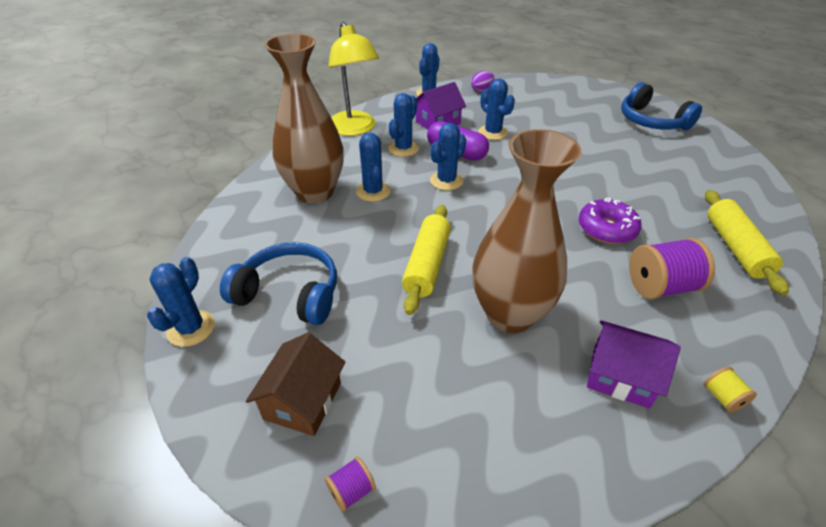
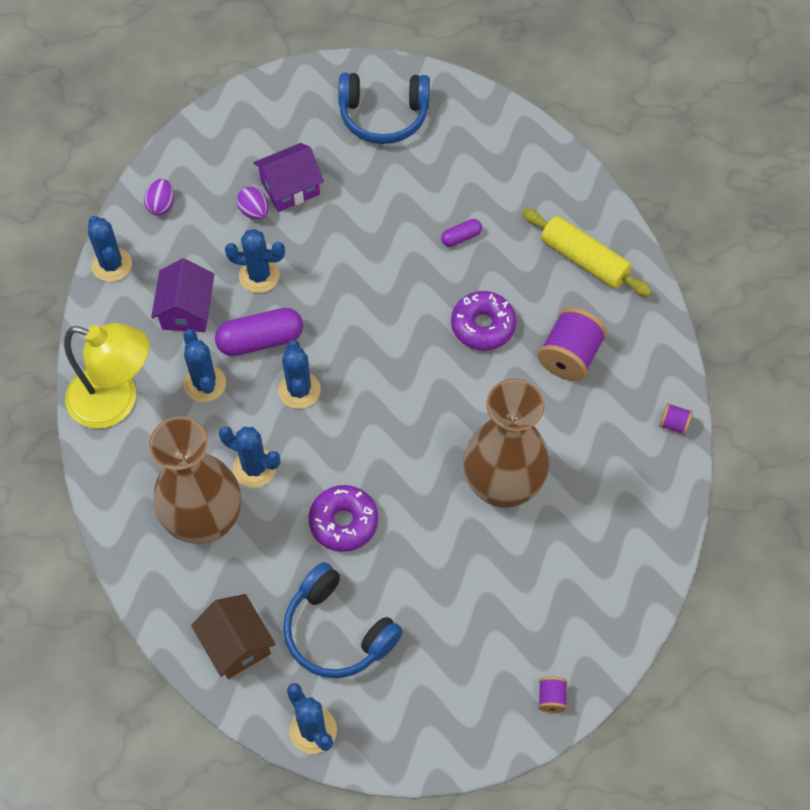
camera: 50 degrees left, 20 degrees up
blue headphones [220,242,337,325] -> blue headphones turned 105 degrees counterclockwise [283,562,403,678]
brown house [246,333,346,436] -> brown house moved to [191,594,276,679]
yellow rolling pin [402,205,451,315] -> none
purple house [587,320,681,408] -> purple house moved to [253,143,324,212]
yellow spool [704,367,757,413] -> purple spool [659,403,693,435]
none -> purple egg [237,187,269,220]
none -> purple donut [309,485,378,552]
none -> purple capsule [441,219,482,247]

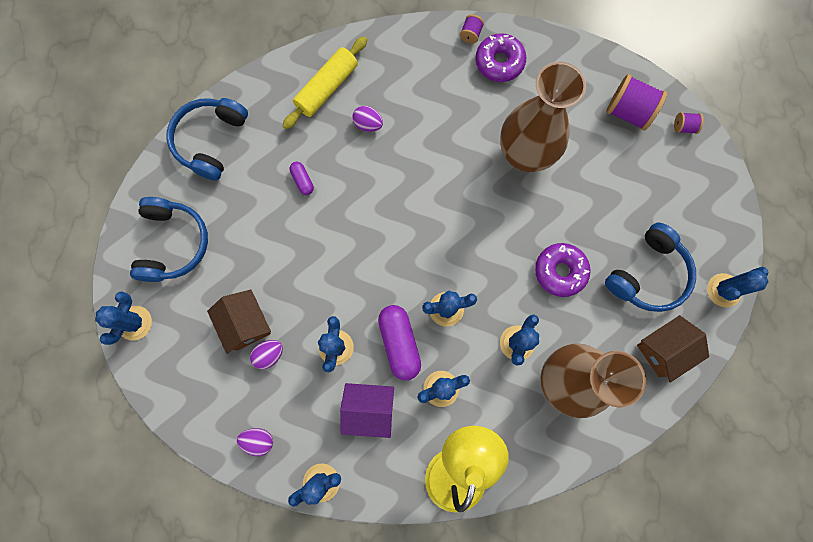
camera: 90 degrees left, 15 degrees up
purple house [253,143,324,212] -> brown house [207,290,271,354]
purple donut [451,291,516,351] -> purple donut moved to [476,33,526,82]
purple spool [538,307,607,381] -> purple spool moved to [606,74,667,131]
none -> blue cactus [95,291,152,345]
none -> blue headphones [166,98,248,181]
none -> purple egg [352,106,383,132]

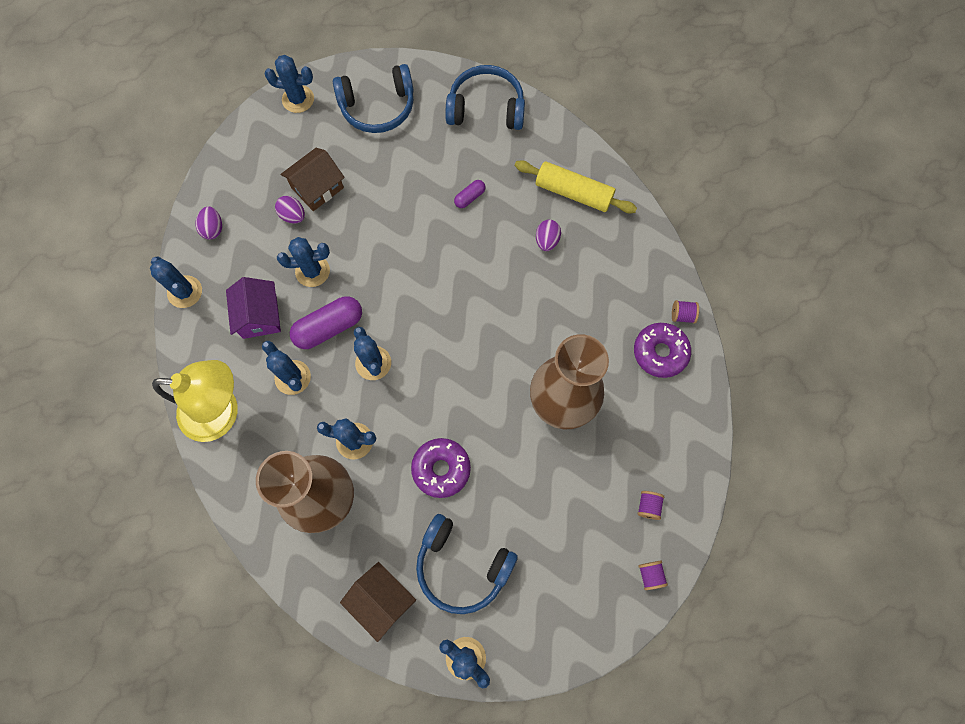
camera: 75 degrees right, 5 degrees down
purple spool [606,74,667,131] -> purple spool [637,491,664,520], size x0.49

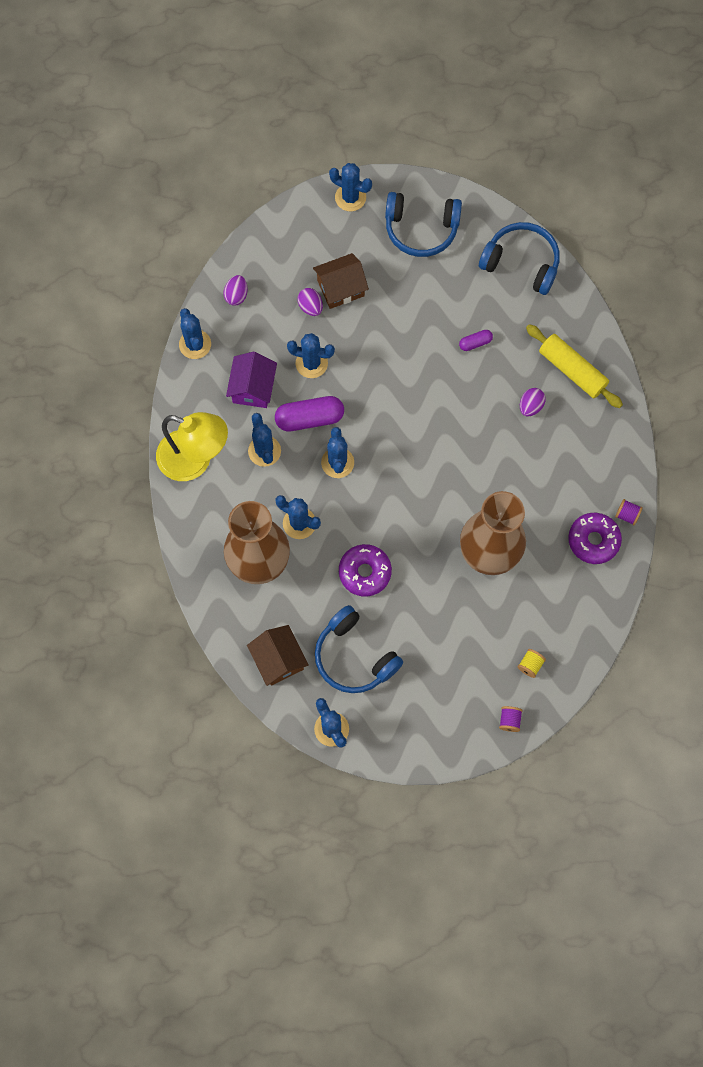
camera: 20 degrees right, 0 degrees up
purple spool [637,491,664,520] -> yellow spool [517,649,546,678]

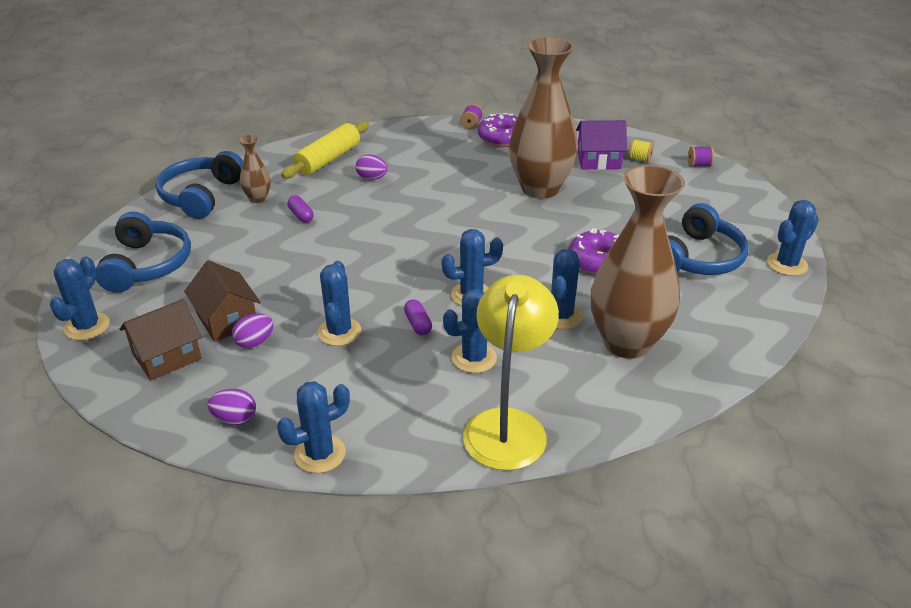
camera: 100 degrees left, 35 degrees down
purple house [226,352,277,408] -> purple house moved to [576,120,627,170]
brown house [247,625,309,686] -> brown house moved to [120,299,202,380]
purple capsule [275,396,344,431] -> purple capsule [404,299,432,336], size x0.51
none -> brown vase [239,135,271,203]

